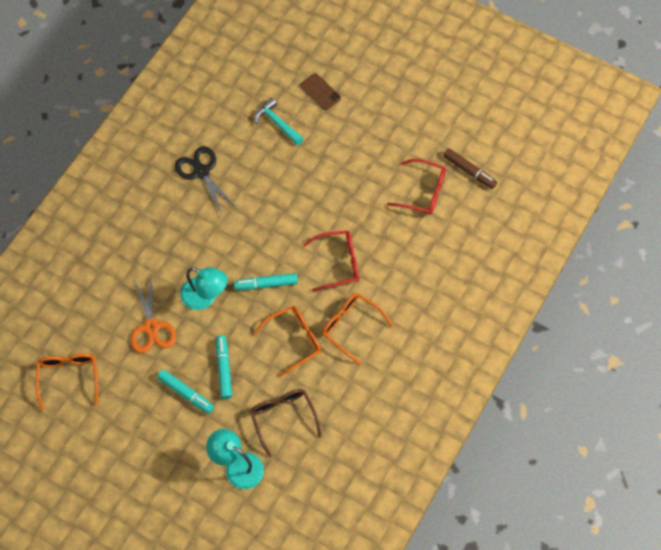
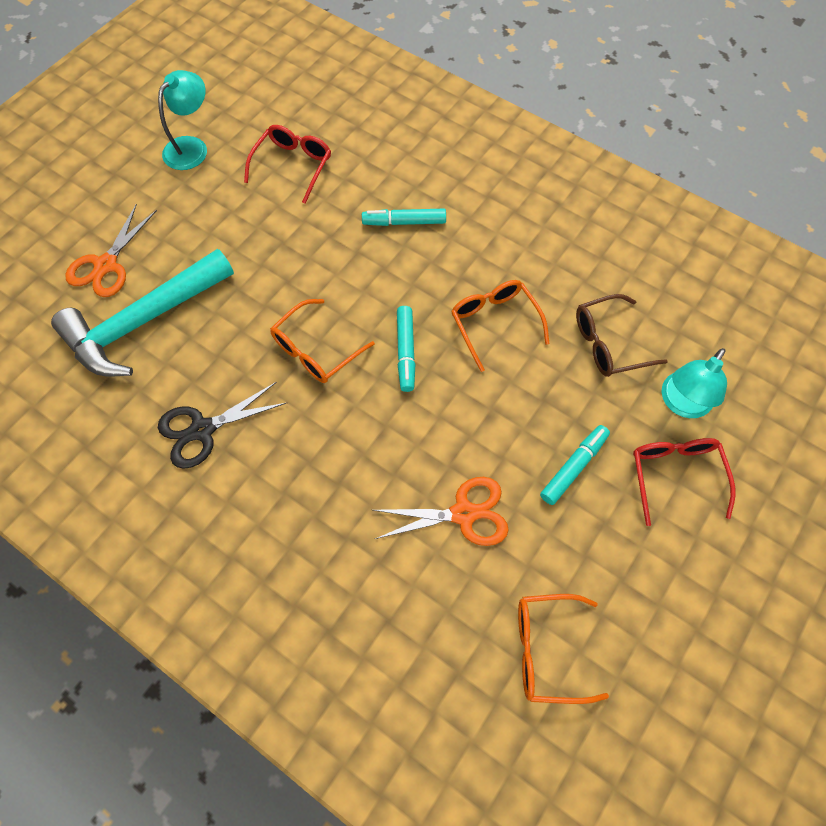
camera: 85 degrees left, 0 degrees up
turquoise lamp [180,267,227,310] -> turquoise lamp moved to [158,70,207,170]
turquoise marker [216,335,232,399] -> turquoise marker moved to [362,209,446,226]
turquoise hammer [254,98,303,145] -> turquoise hammer [51,249,234,376], size x2.04
brown phone [300,73,341,110] -> orange scissors [65,204,157,297]
red glasses [303,230,359,292] -> red glasses moved to [633,438,736,526]
orange glasses [322,293,393,365] -> orange glasses moved to [270,299,375,383]
brown marker [443,148,497,189] -> none

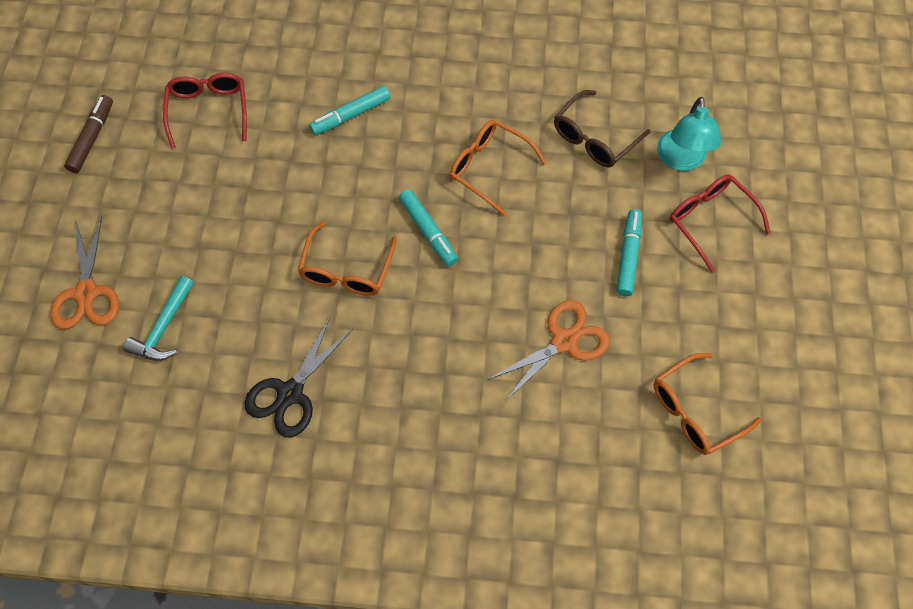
camera: 30 degrees left, 0 degrees up
turquoise hammer [51,249,234,376] -> turquoise hammer [123,276,194,361], size x0.49
turquoise lamp [158,70,207,170] -> brown marker [64,95,113,173]

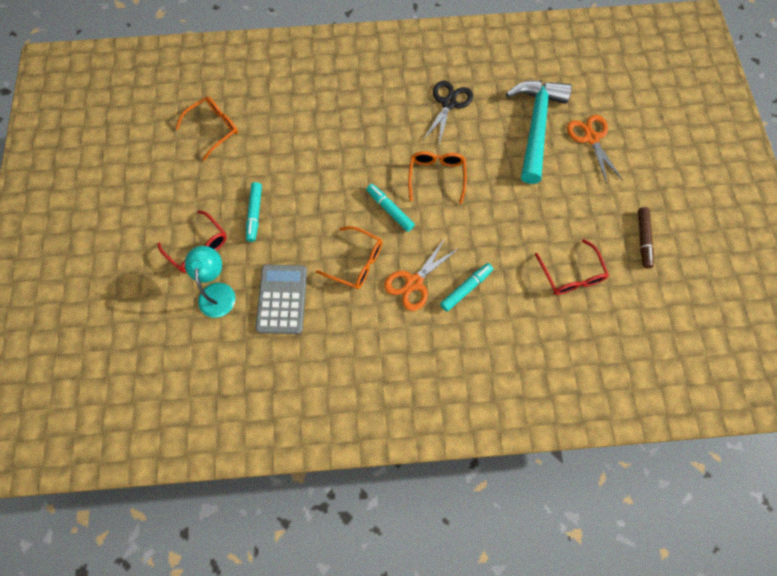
camera: 170 degrees right, 5 degrees up
turquoise hammer [123,276,194,361] -> turquoise hammer [506,81,572,184], size x2.04
orange scissors [487,300,610,401] -> orange scissors moved to [384,238,458,311]
brown glasses [554,90,651,168] -> grey calculator [255,265,307,334]

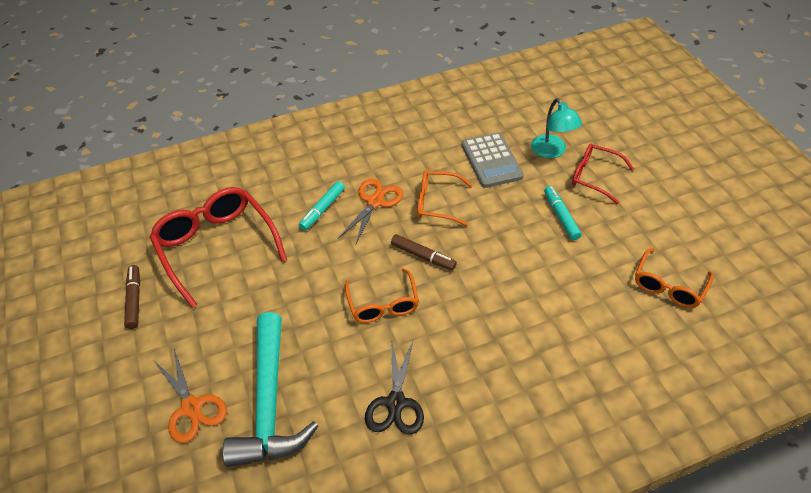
camera: 165 degrees right, 20 degrees down
turquoise marker [366,184,415,232] -> brown marker [391,234,457,271]
red glasses [535,239,609,295] -> red glasses [150,187,287,308], size x1.71

